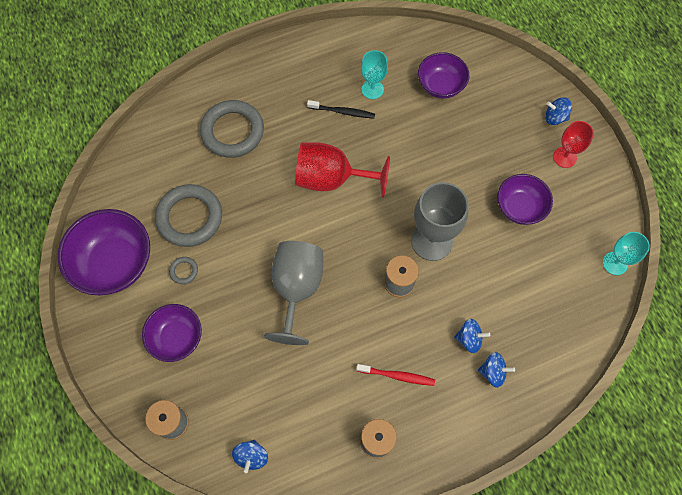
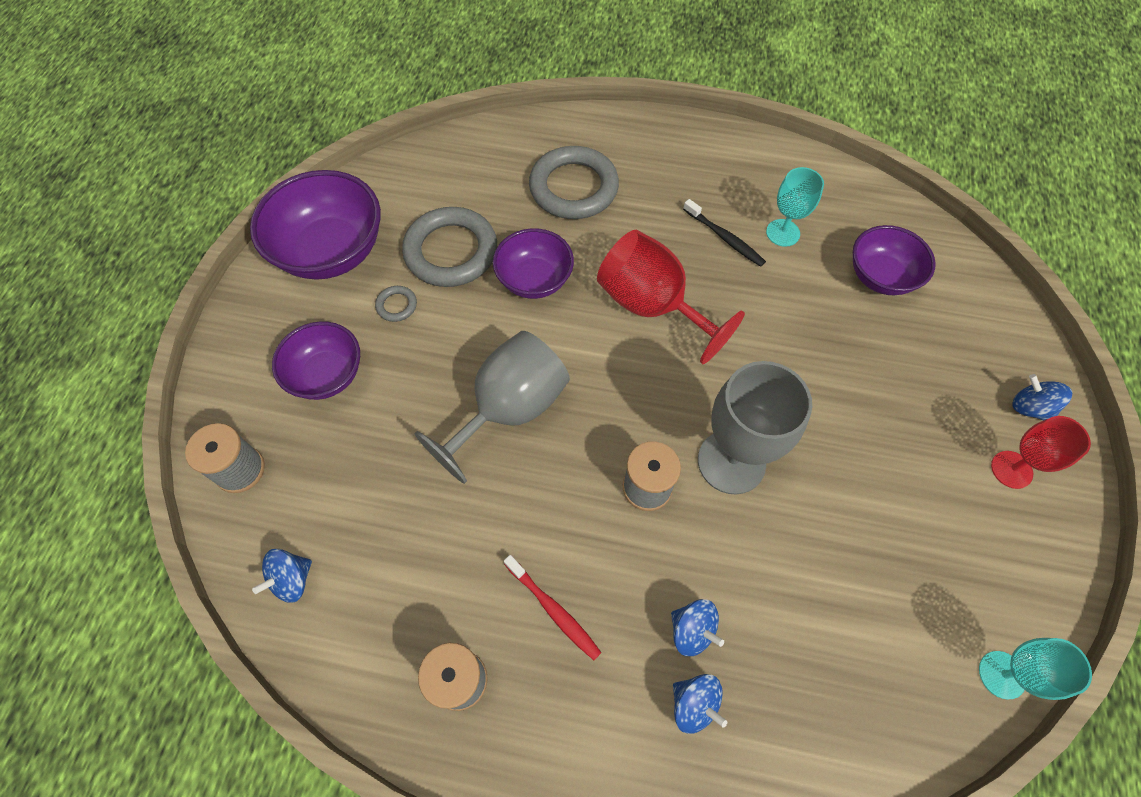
camera: 35 degrees right, 5 degrees down
purple bowl [497,174,553,225] -> purple bowl moved to [493,228,574,299]

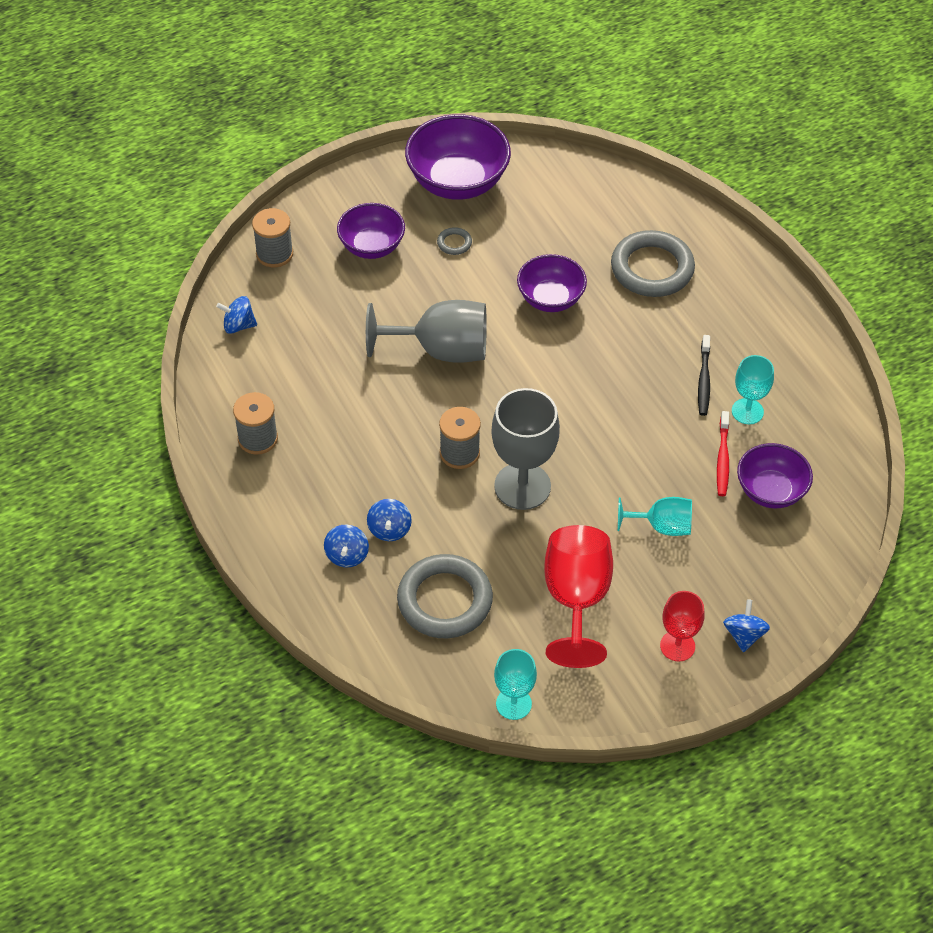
camera: 50 degrees right, 10 degrees down
grey ring [402,207,497,287] -> grey ring moved to [397,554,493,638]
red toothbrush [504,555,602,660] -> red toothbrush moved to [717,411,729,496]
red goblet [597,230,745,364] -> red goblet moved to [544,525,613,668]
none -> turquoise goblet [618,497,692,536]

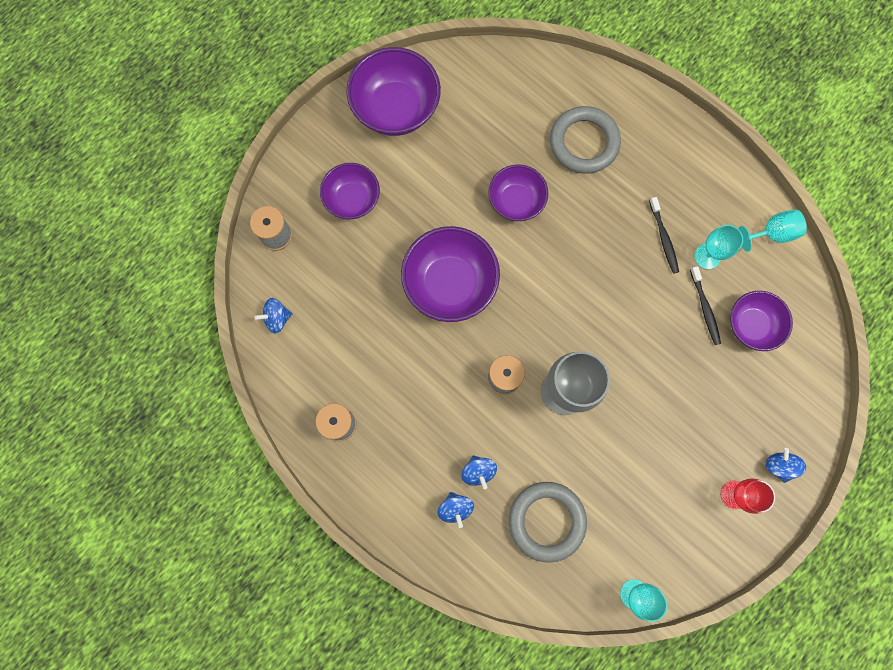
camera: 20 degrees left, 25 degrees up
grey goblet [366,300,487,363] -> purple bowl [401,226,500,322]
grey ring [437,227,472,255] -> none
red goblet [544,525,613,668] -> none
turquoise goblet [618,497,692,536] -> turquoise goblet moved to [739,210,807,252]
red toothbrush [717,411,729,496] -> black toothbrush [690,266,721,345]

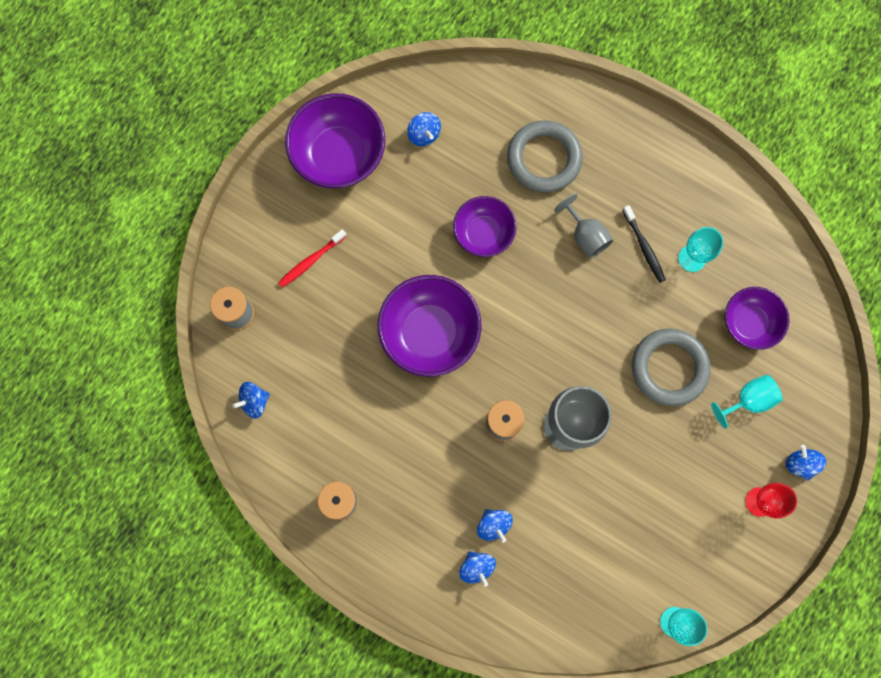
camera: 10 degrees left, 0 degrees up
purple bowl [320,163,380,219] -> red toothbrush [278,229,347,288]
grey ring [509,482,587,563] -> grey ring moved to [632,328,711,406]
black toothbrush [690,266,721,345] -> none
turquoise goblet [739,210,807,252] -> turquoise goblet moved to [711,375,783,429]
none -> blue spinning top [407,112,441,146]
none -> grey goblet [554,194,613,258]

